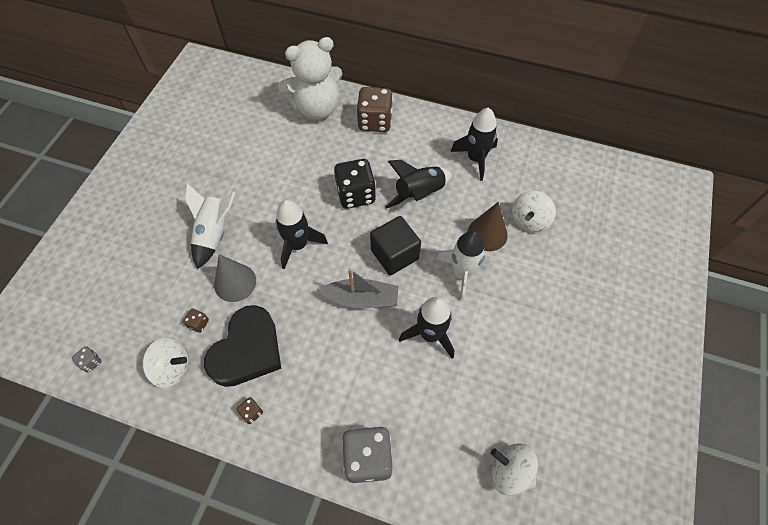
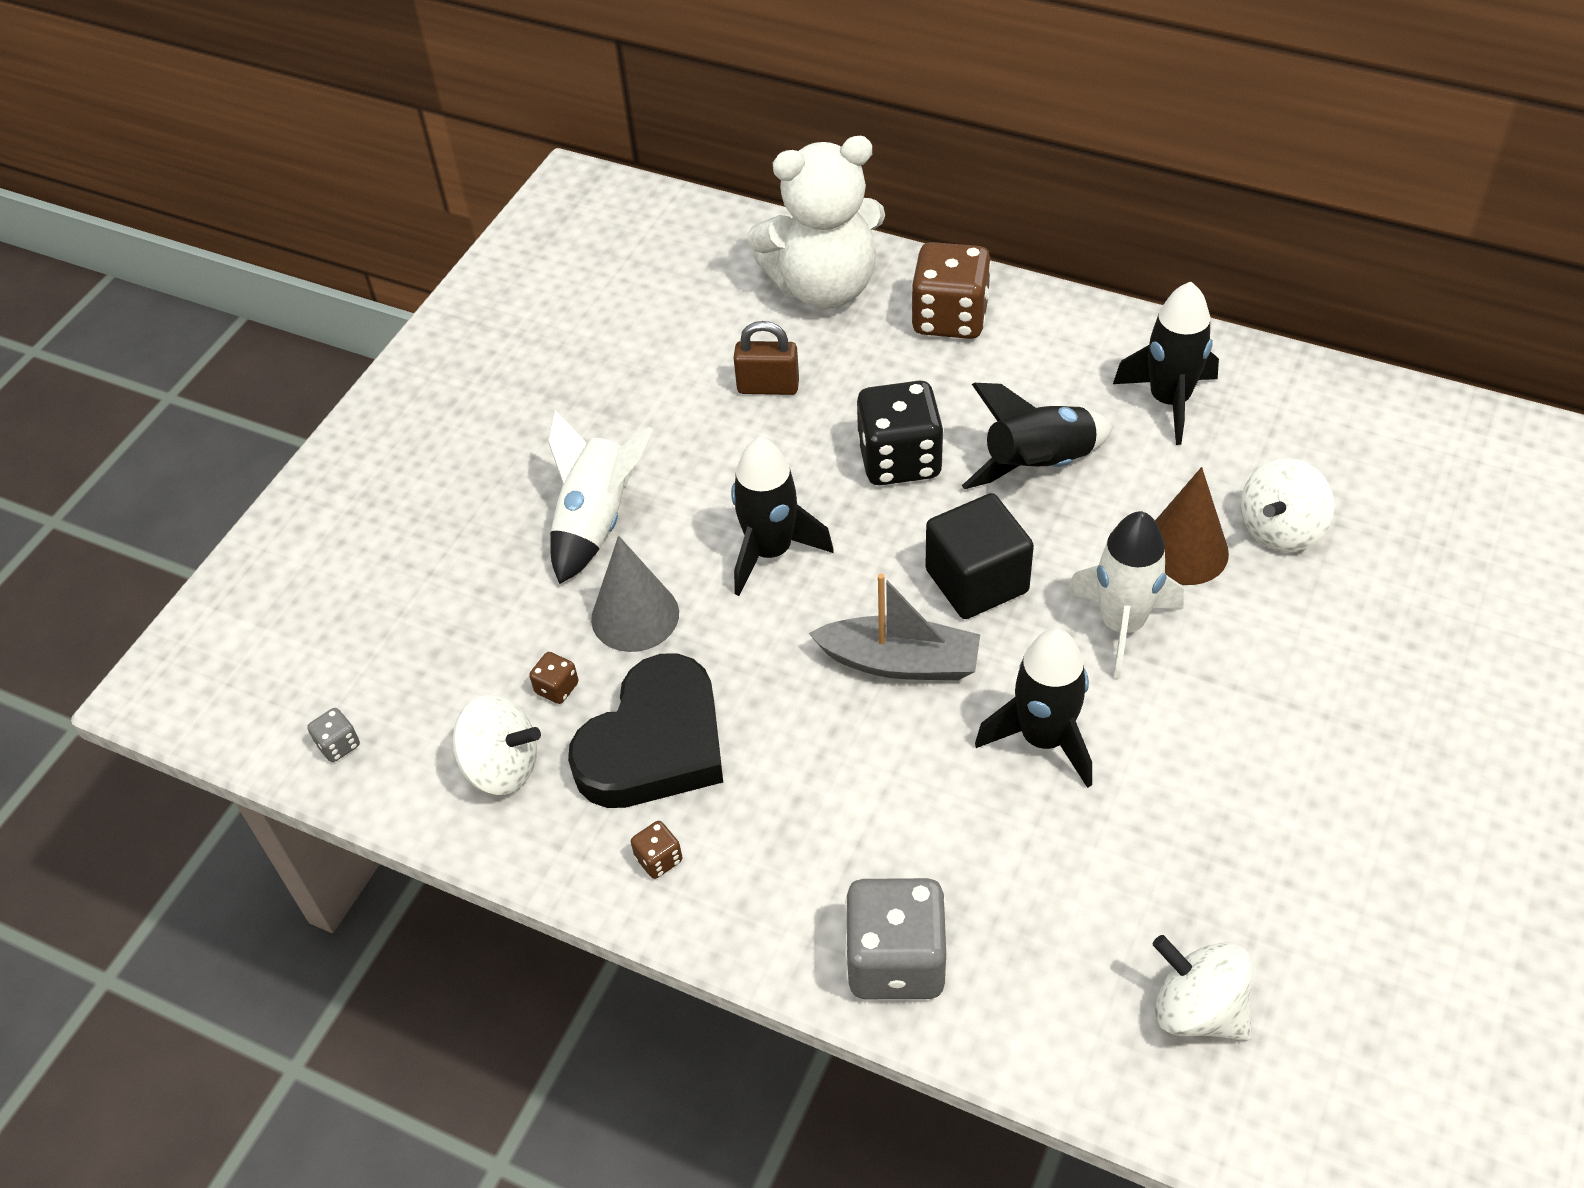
camera: 10 degrees right, 10 degrees down
none -> brown padlock [734,321,799,395]

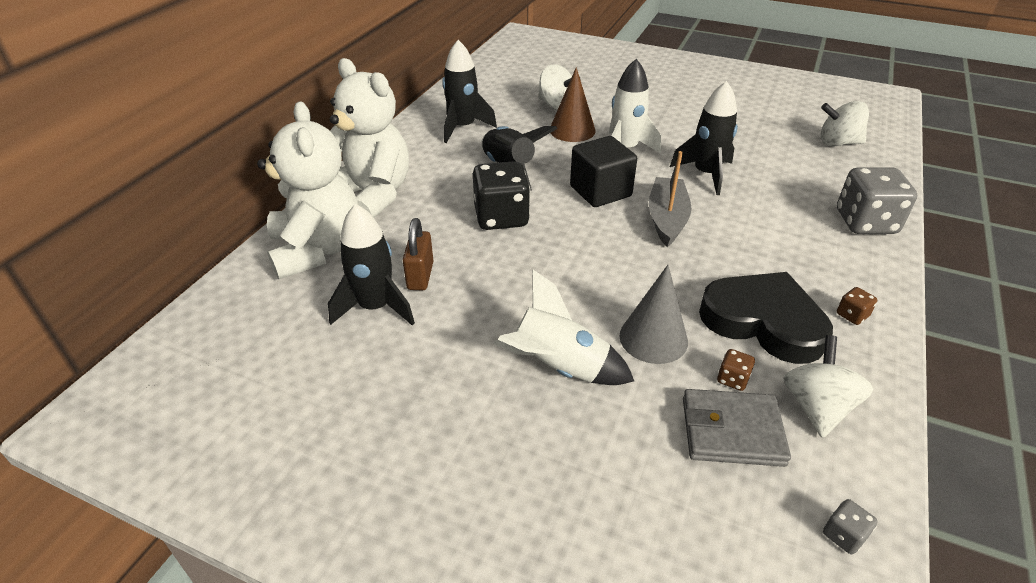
camera: 95 degrees left, 10 degrees down
black rocket [731,437,834,596] -> black rocket moved to [328,204,415,325]
brown dice [911,242,991,339] -> white teddy bear [330,58,409,218]
white spinning top [1153,935,1252,1041] -> white spinning top turned 60 degrees clockwise [821,101,869,147]
none -> grey wallet [683,389,791,467]

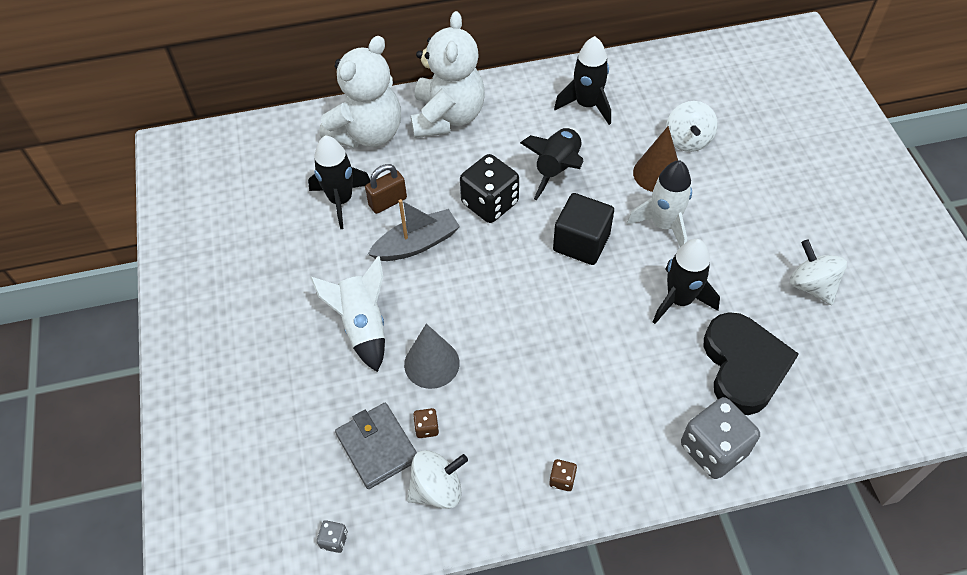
camera: 55 degrees right, 15 degrees up
grey boat [648,151,691,247] -> grey boat moved to [368,199,460,261]
black heart [699,272,833,364] -> black heart moved to [704,312,799,415]
white spinning top [821,101,869,147] -> white spinning top moved to [790,240,847,305]

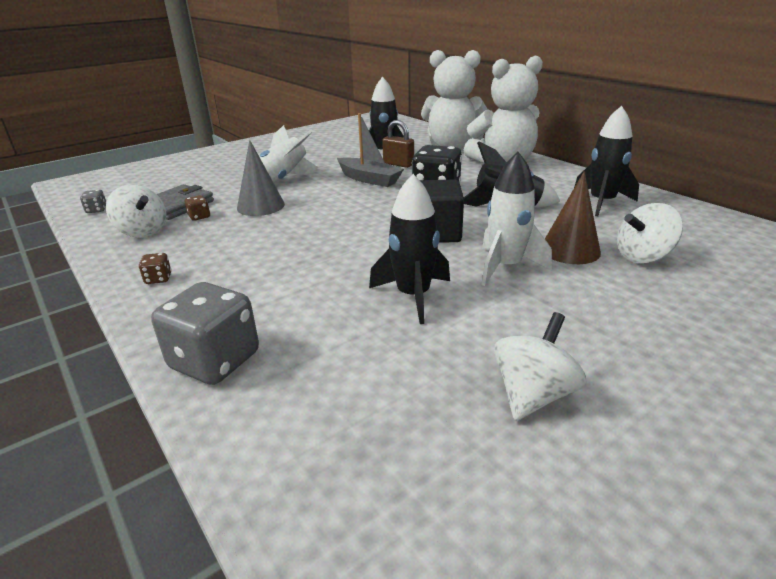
camera: 65 degrees right, 25 degrees down
black heart [704,312,799,415] -> none

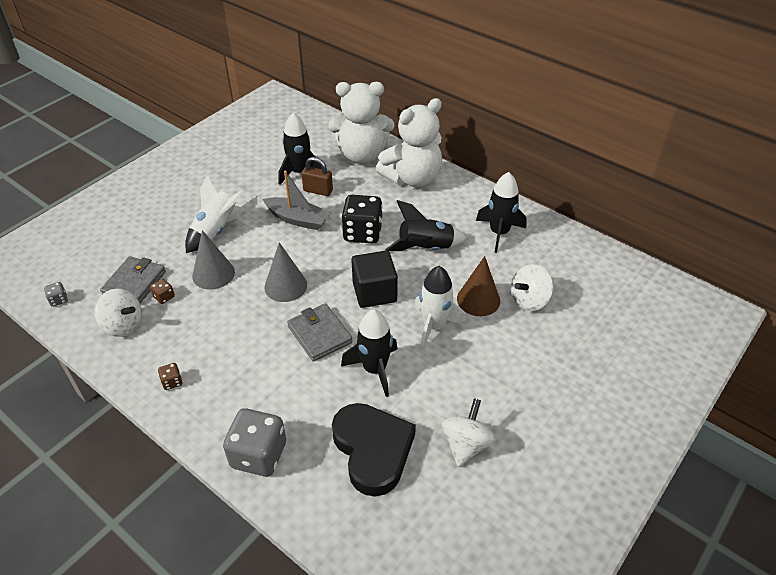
camera: 15 degrees left, 15 degrees up
none -> grey cone [264,242,307,302]
none -> grey wallet [287,303,352,362]
none -> black heart [332,403,416,497]

